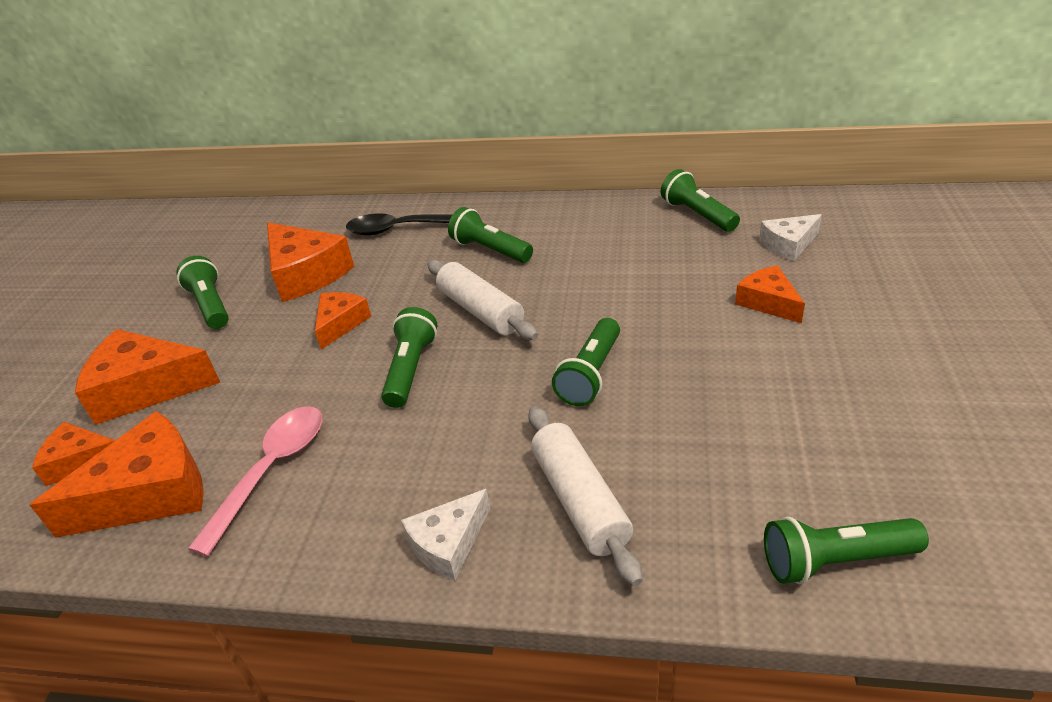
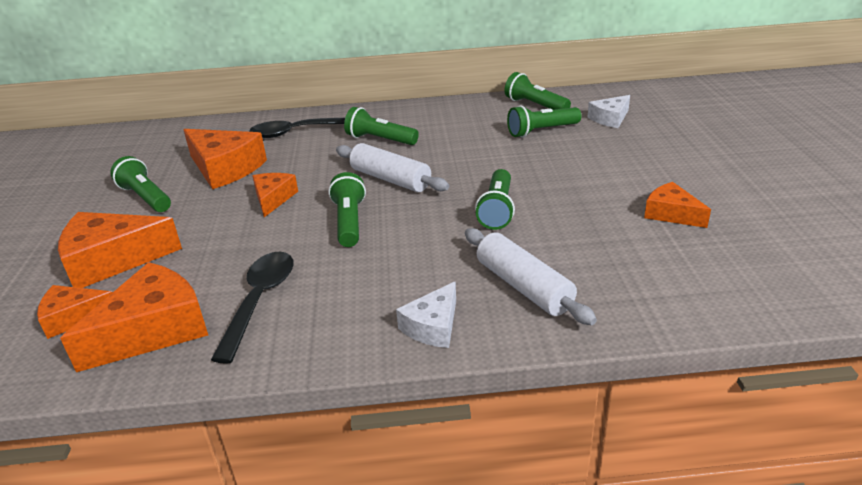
camera: 15 degrees left, 5 degrees down
pink spoon [188,406,322,557] -> black spoon [211,252,294,364]
orange cheese [735,265,805,323] -> orange cheese moved to [644,182,711,228]
green flashlight [764,517,929,584] -> green flashlight moved to [507,105,582,138]

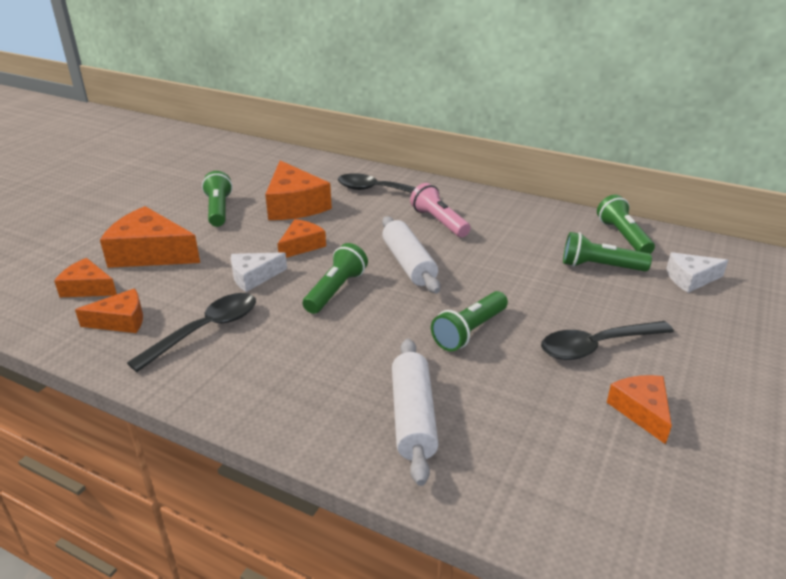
camera: 30 degrees right, 0 degrees up
orange cheese [60,262,208,372] -> orange cheese [75,288,143,333], size x0.58
green flashlight [344,107,419,145] -> pink flashlight [410,183,471,237]
white cheese [396,281,456,348] -> white cheese moved to [231,252,287,292]
none -> black spoon [541,321,674,360]

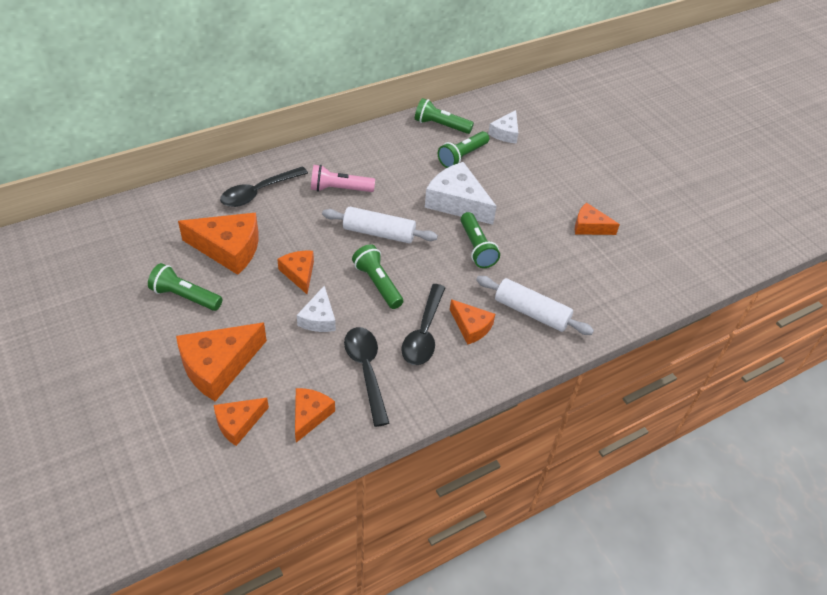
camera: 60 degrees left, 15 degrees up
black spoon [541,321,674,360] -> black spoon moved to [401,284,446,365]
none -> white cheese [425,162,497,225]
none -> orange cheese [450,299,495,345]

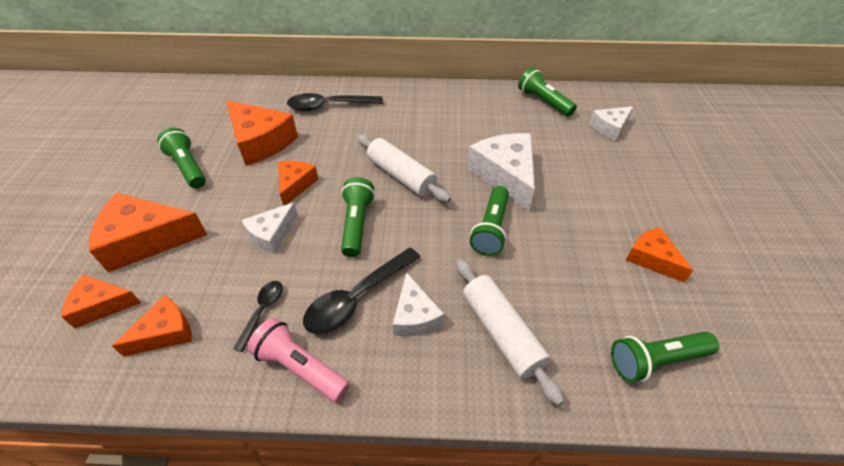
camera: 35 degrees right, 0 degrees up
pink flashlight [311,165,375,192] -> pink flashlight moved to [247,318,350,402]
black spoon [344,327,389,427] -> black spoon [233,281,283,352], size x0.56
green flashlight [438,131,489,168] -> green flashlight moved to [611,332,719,382]
orange cheese [450,299,495,345] -> white cheese [393,272,444,336]

